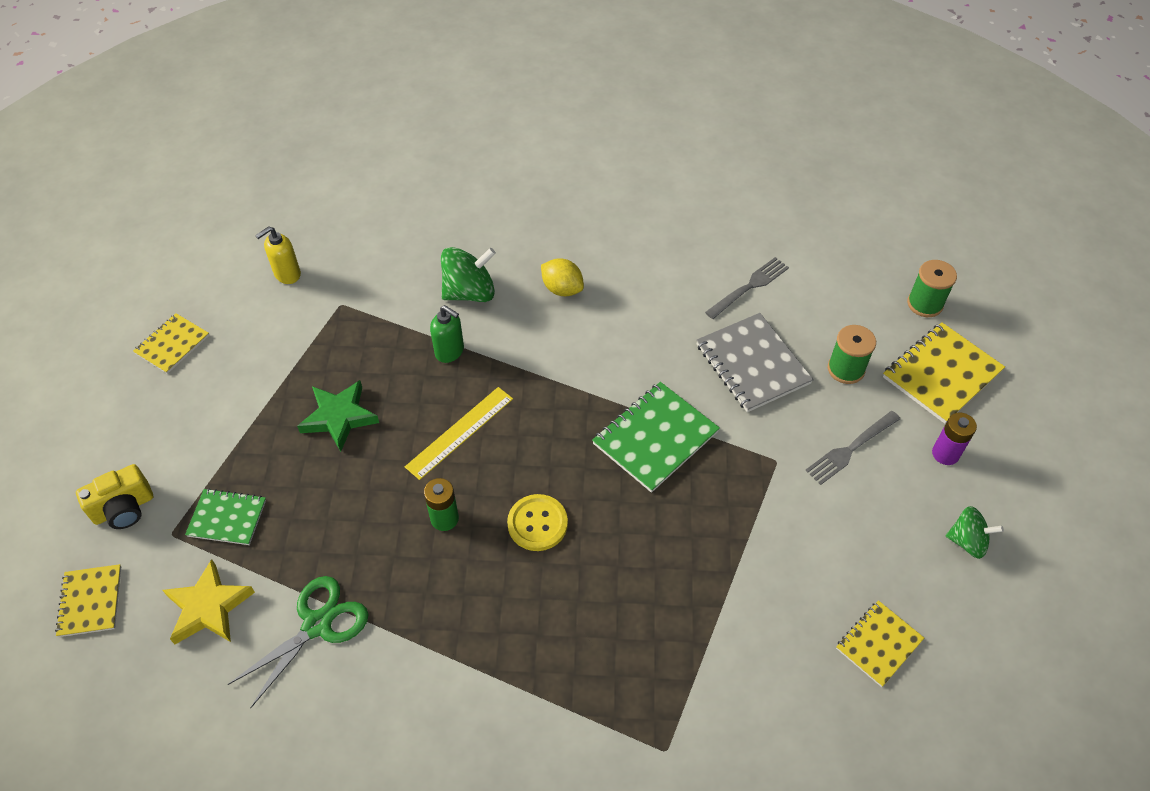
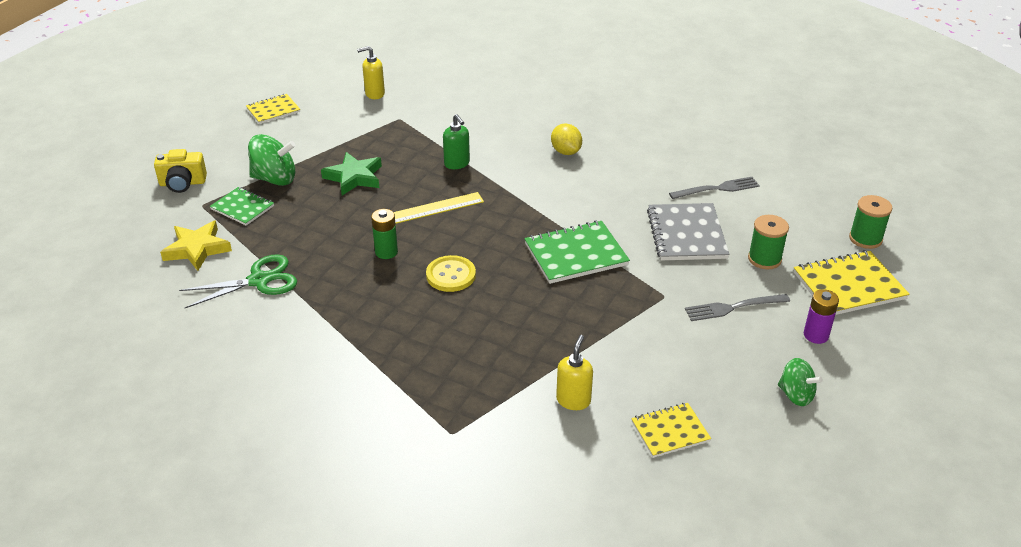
camera: 25 degrees right, 15 degrees down
yellow notebook [55,564,121,637] -> none
green spinning top [441,247,496,302] -> green spinning top moved to [248,134,296,186]
none -> yellow soap dispenser [556,335,593,410]

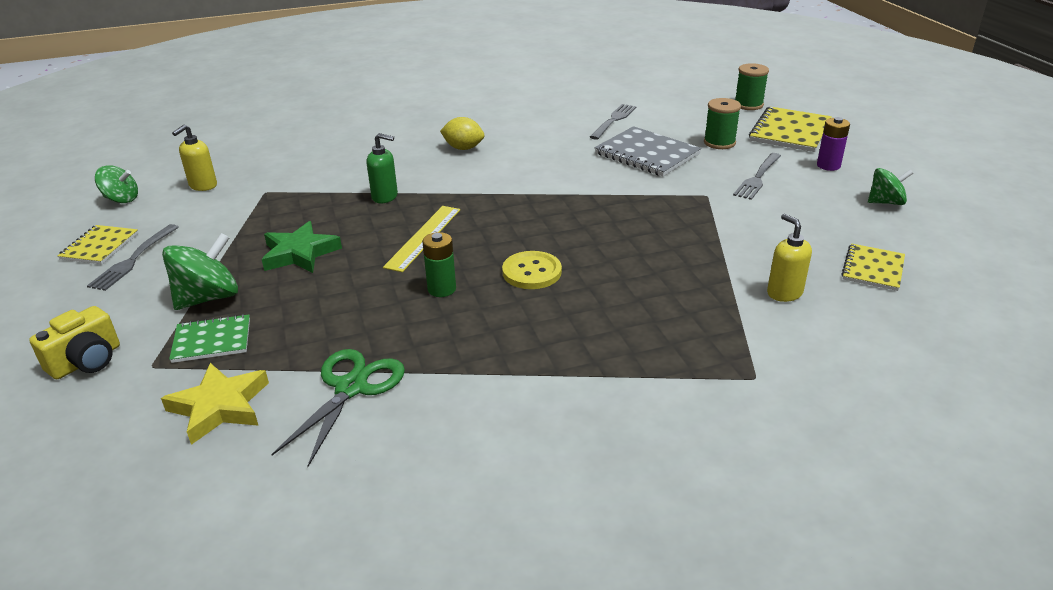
camera: 45 degrees left, 5 degrees down
green notebook [524,221,630,284] -> none
none -> grey fork [87,224,179,291]
none -> green spinning top [95,165,138,203]

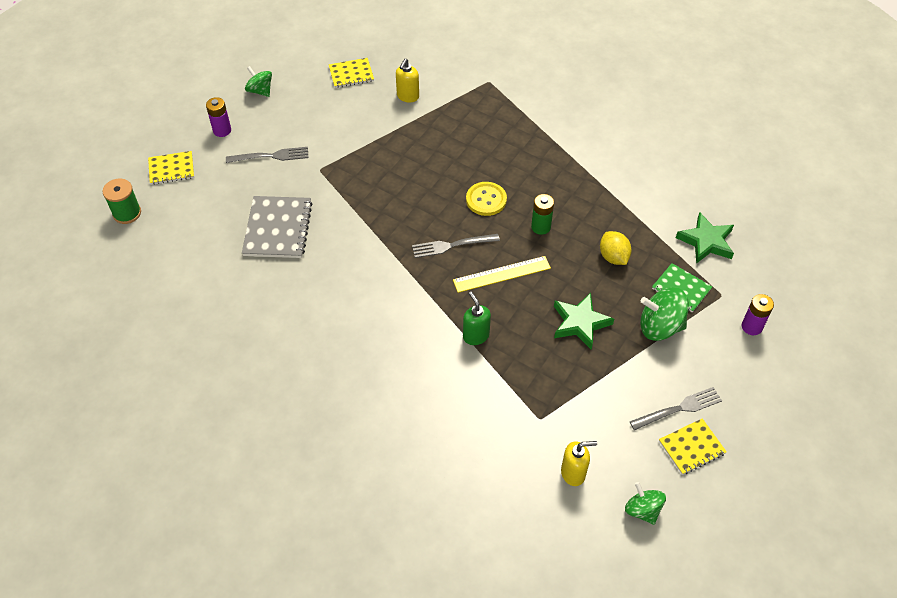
camera: 130 degrees left, 20 degrees up
yellow camera [29,306,120,379] -> purple battery [742,294,774,335]
yellow star [161,363,269,445] -> green star [676,212,734,264]
green scissors [271,349,405,467] -> none
yellow lemon [440,117,484,150] -> yellow lemon moved to [600,231,632,265]
grey fork [590,104,636,140] -> grey fork moved to [412,234,500,258]
green spool [704,98,741,149] -> none
yellow notebook [749,106,832,152] -> yellow notebook [148,151,194,185], size x0.62

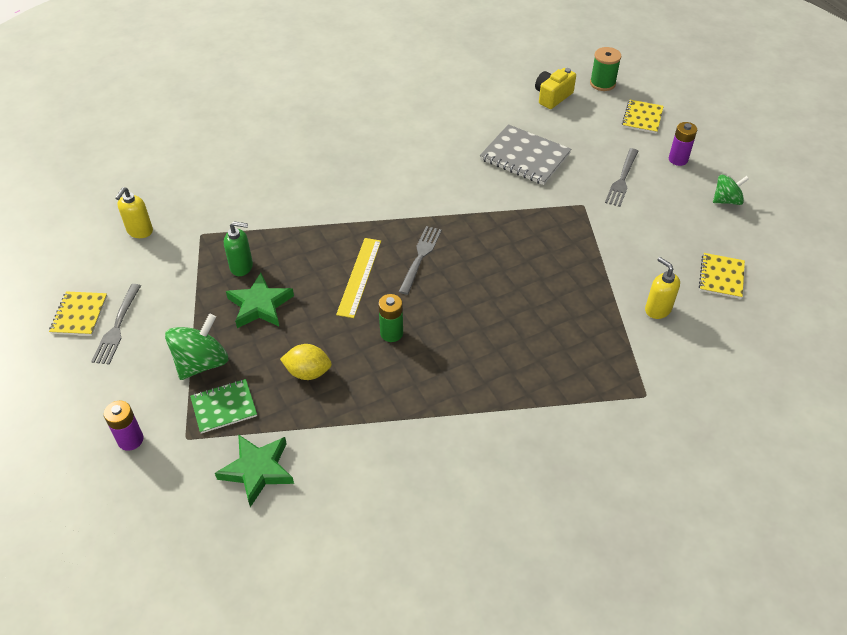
camera: 120 degrees right, 5 degrees down
green soap dispenser [463,291,491,345] -> green soap dispenser moved to [224,221,253,276]
yellow button [466,182,507,216] -> none
green spinning top [625,482,666,525] -> none
none -> yellow camera [535,68,576,109]

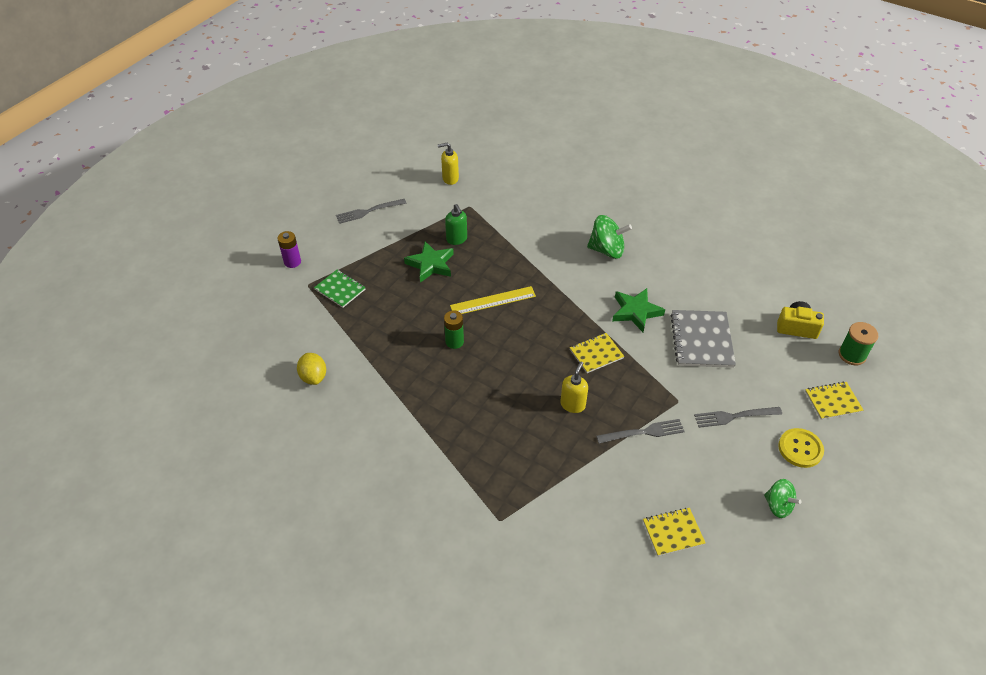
camera: 60 degrees right, 0 degrees up
yellow notebook [49,291,107,336] -> yellow notebook moved to [570,333,624,373]
green spinning top [165,314,228,380] -> green spinning top moved to [587,215,632,259]
green star [215,434,294,507] -> green star moved to [612,288,665,332]
yellow lemon [280,344,332,380] -> yellow lemon moved to [297,353,326,385]
grey fork [399,226,442,295] -> grey fork moved to [596,419,685,444]
yellow soap dispenser [645,257,680,319] -> yellow soap dispenser moved to [560,361,588,413]
purple battery [669,122,697,166] -> yellow button [778,428,824,468]

